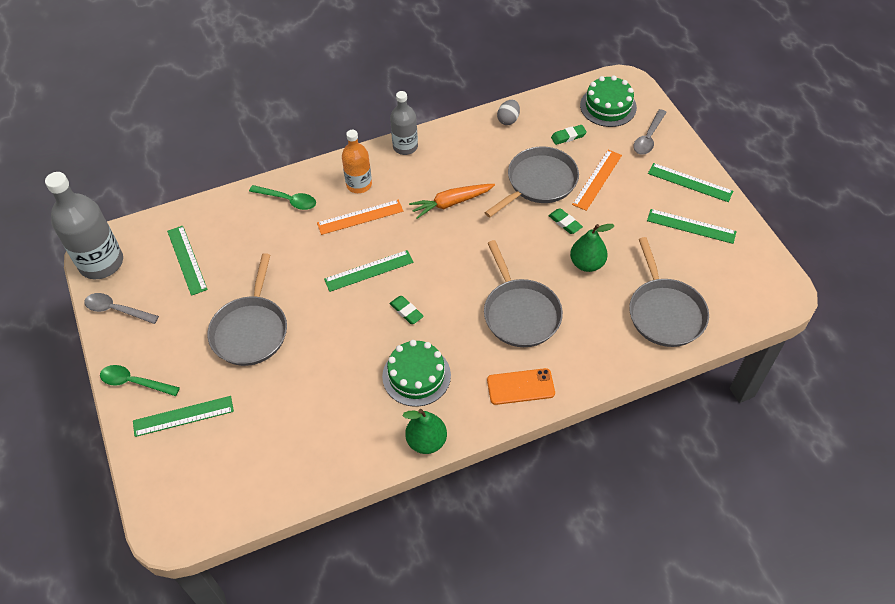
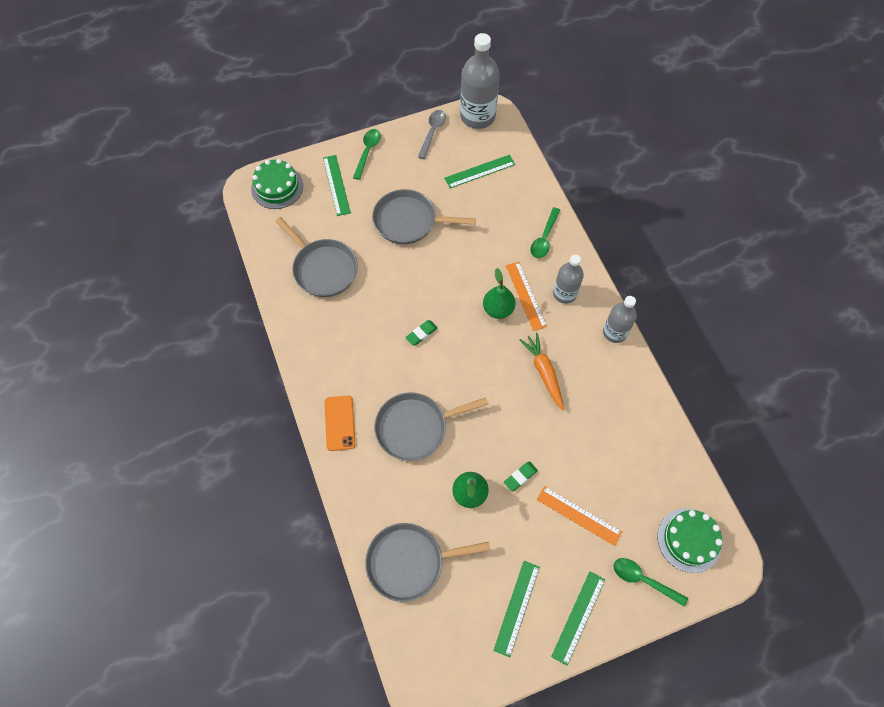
camera: 90 degrees right, 10 degrees up
green ruler [324,250,413,292] -> none
orange bottle [342,130,372,193] -> grey bottle [553,255,584,304]
green cake [382,340,451,407] -> green cake moved to [251,159,303,209]
green pear [402,409,447,454] -> green pear moved to [483,268,516,319]
grey pan [484,147,579,217] -> grey pan moved to [275,217,358,297]
grey egg [497,100,520,125] -> none
green eraser [551,125,587,145] -> none
grey spoon [633,109,667,155] -> green spoon [613,558,688,607]

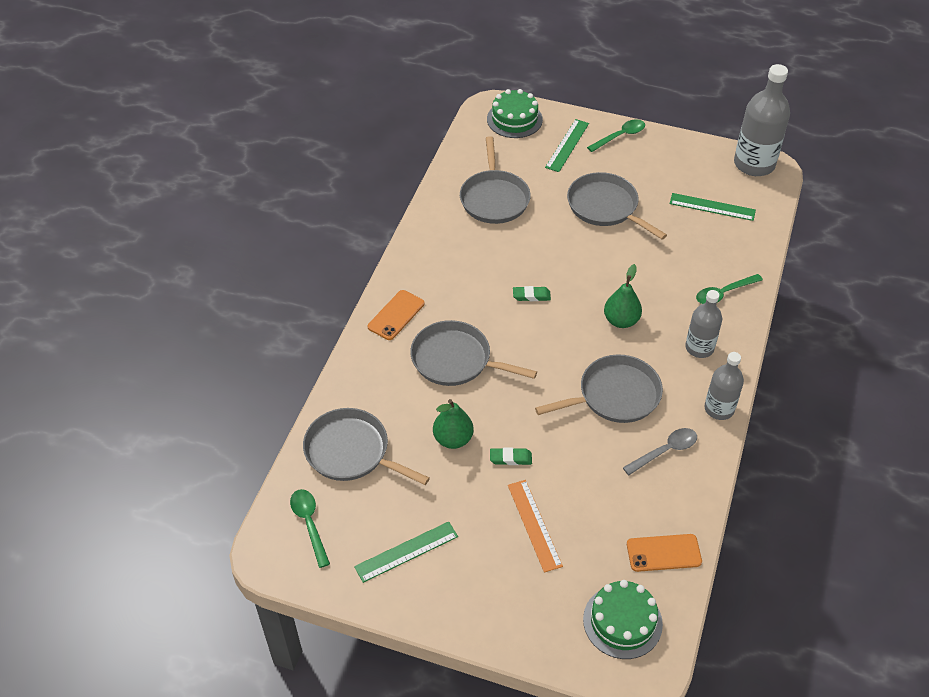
camera: 40 degrees right, 15 degrees down
grey spoon [418,110,446,159] -> grey spoon moved to [623,428,697,475]
orange ruler [506,262,547,331] -> none
orange carrot [519,333,564,410] -> grey pan [535,354,663,423]
green ruler [551,571,605,666] -> none
green spoon [613,558,688,607] -> green spoon moved to [290,489,330,568]
none -> orange phone [627,534,702,572]

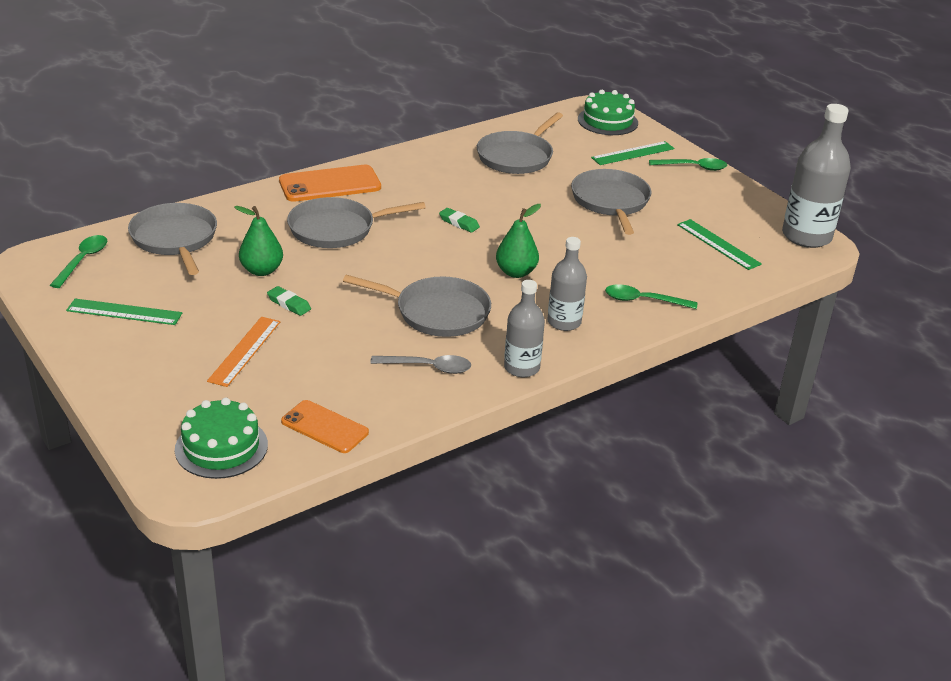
camera: 35 degrees right, 15 degrees down
orange phone [367,290,424,340] -> orange phone [279,165,381,202], size x1.51
grey pan [410,320,537,386] -> grey pan turned 75 degrees counterclockwise [287,197,426,248]

